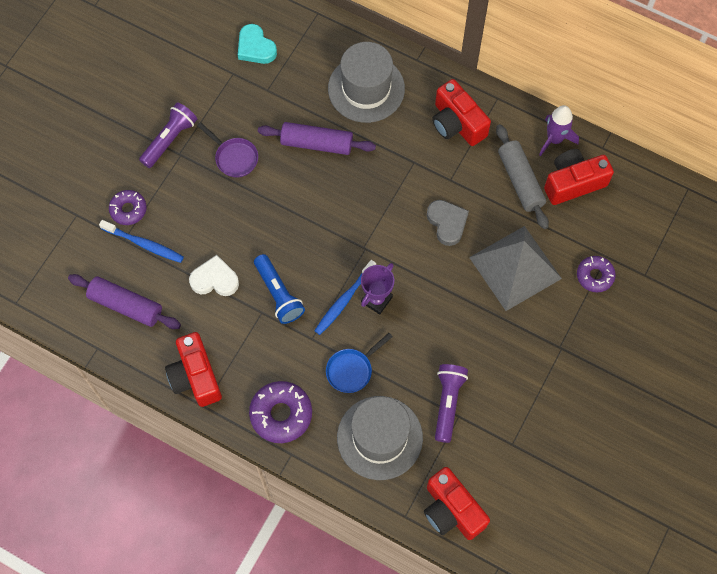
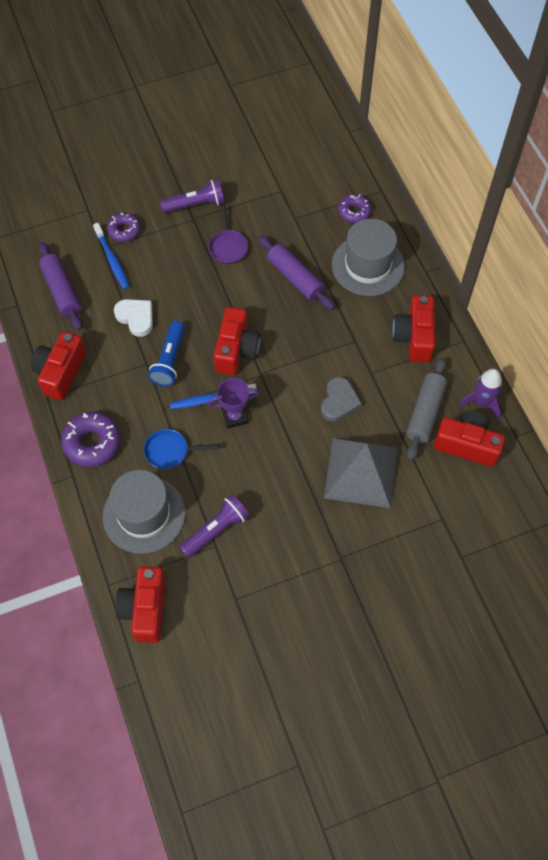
camera: 40 degrees right, 5 degrees down
turquoise heart [238,24,277,64] -> none
purple donut [577,256,616,292] -> purple donut moved to [338,194,371,223]
none -> red camera [214,307,261,375]

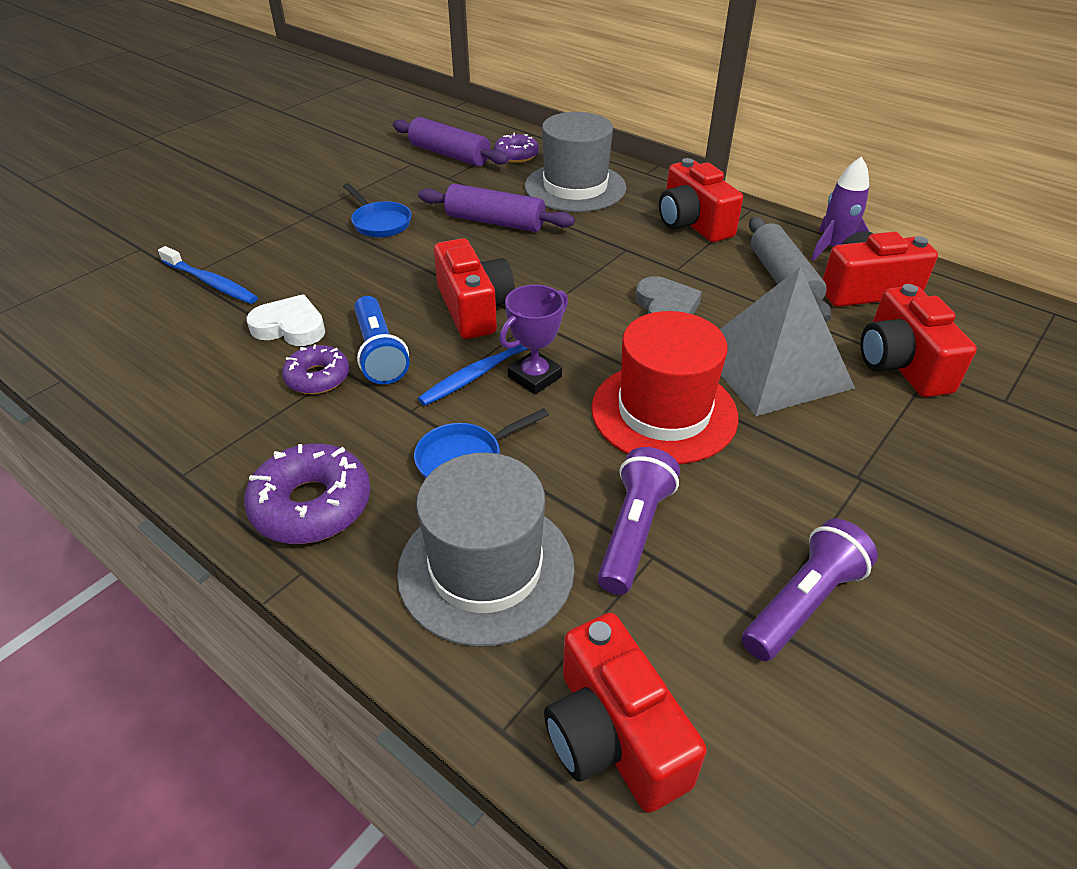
camera: 30 degrees left, 20 degrees down
red camera [31,331,86,400] -> red camera moved to [860,284,977,397]
purple rolling pin [39,242,82,330] -> purple rolling pin moved to [393,117,509,166]
purple donut [107,213,140,242] -> purple donut moved to [282,344,349,394]
purple flashlight [160,179,225,213] -> purple flashlight moved to [742,519,878,661]
purple pan [209,205,248,264] -> blue pan [343,183,412,238]
none -> red hat [591,311,738,464]

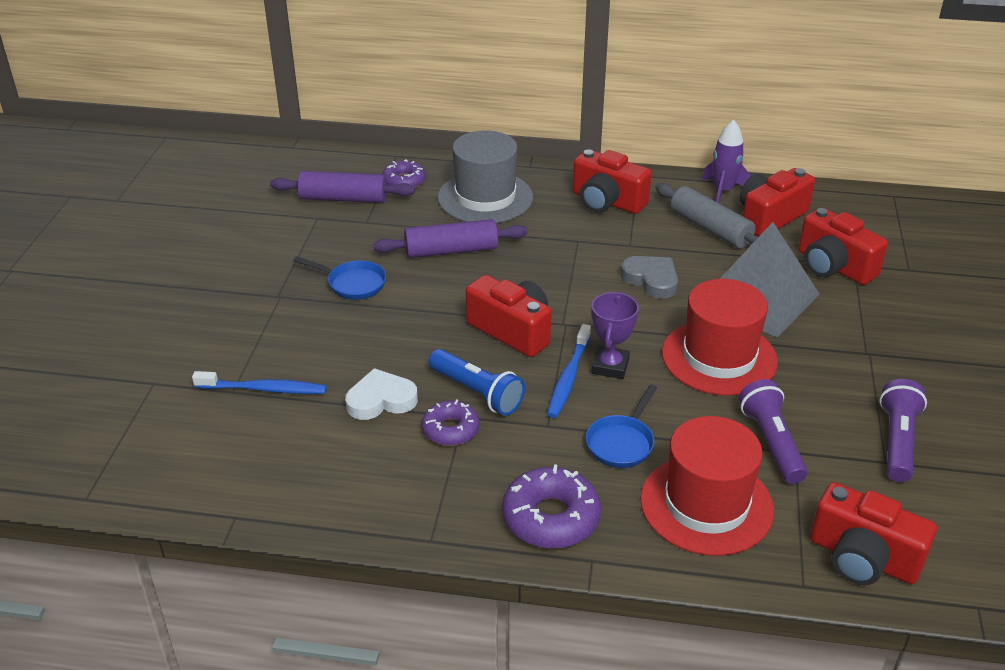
camera: 30 degrees left, 5 degrees down
grey hat [397,453,575,647] -> red hat [640,416,774,556]

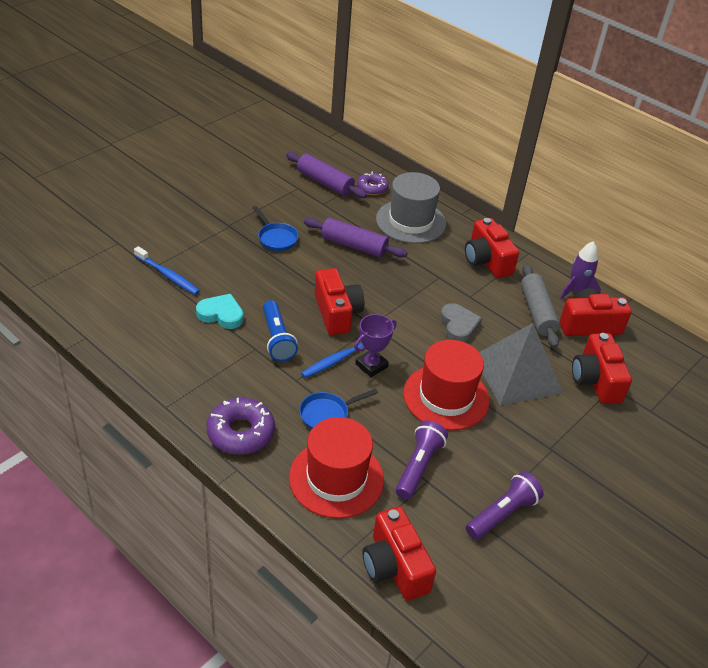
camera: 30 degrees right, 5 degrees up
white heart [345,368,418,420] -> turquoise heart [196,294,243,329]
purple donut [422,399,479,446] -> none

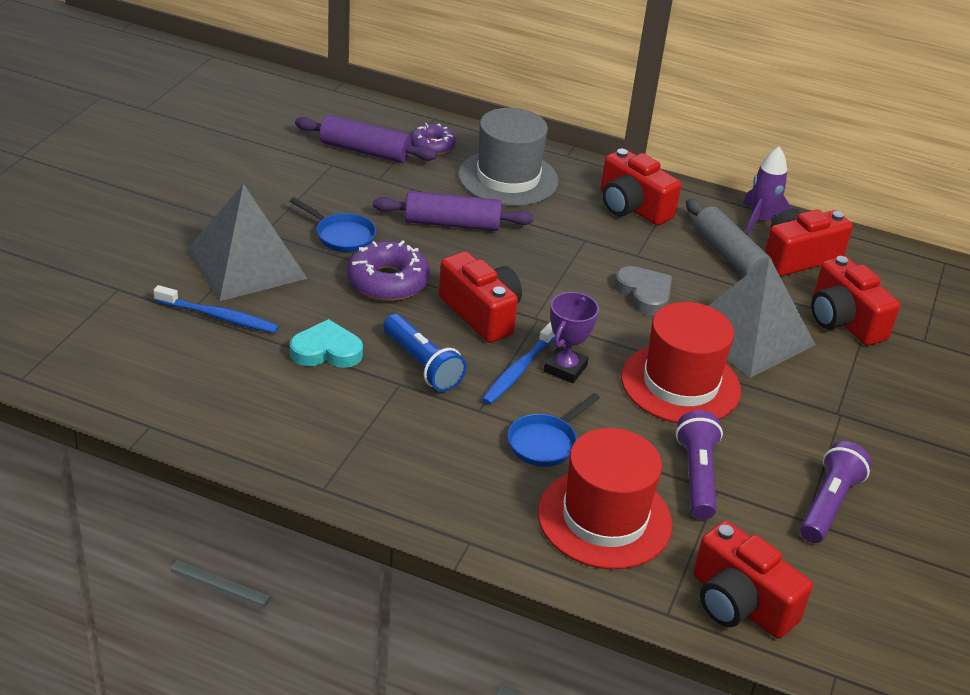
camera: 20 degrees left, 5 degrees down
purple donut [207,398,275,455] -> purple donut moved to [347,240,430,301]
none -> grey pyramid [186,184,308,301]

